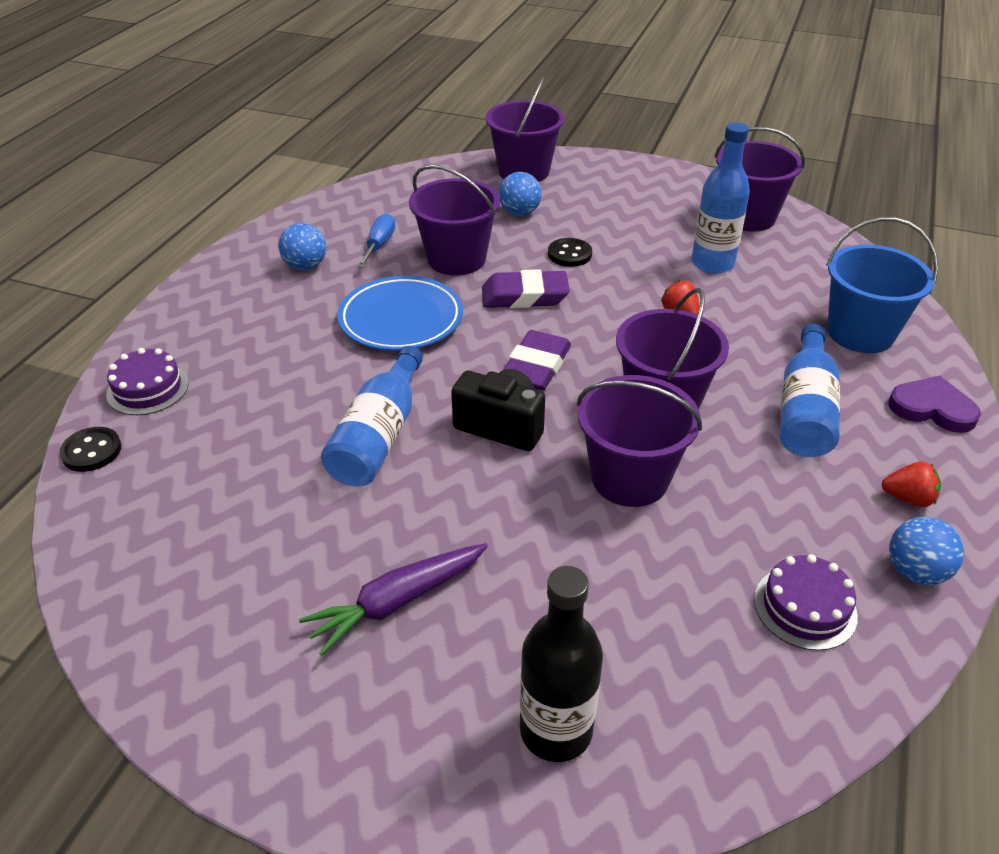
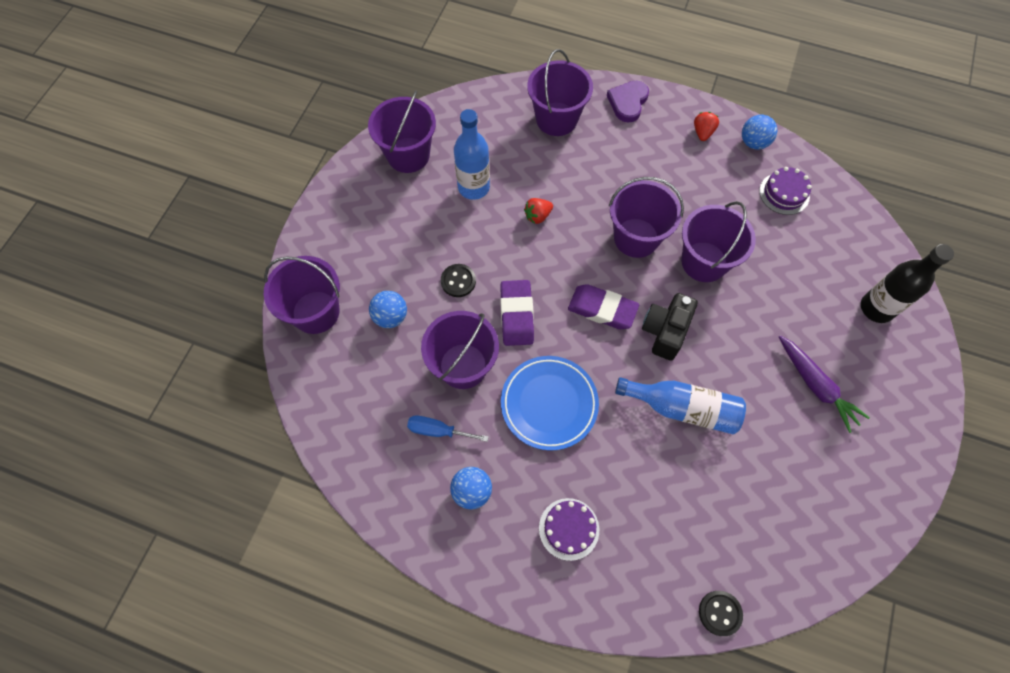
camera: 90 degrees left, 25 degrees up
purple cake [106,348,189,415] -> purple cake moved to [539,498,599,561]
blue bottle [780,324,840,457] -> none
blue bucket [826,217,938,353] -> purple bucket [527,49,593,136]

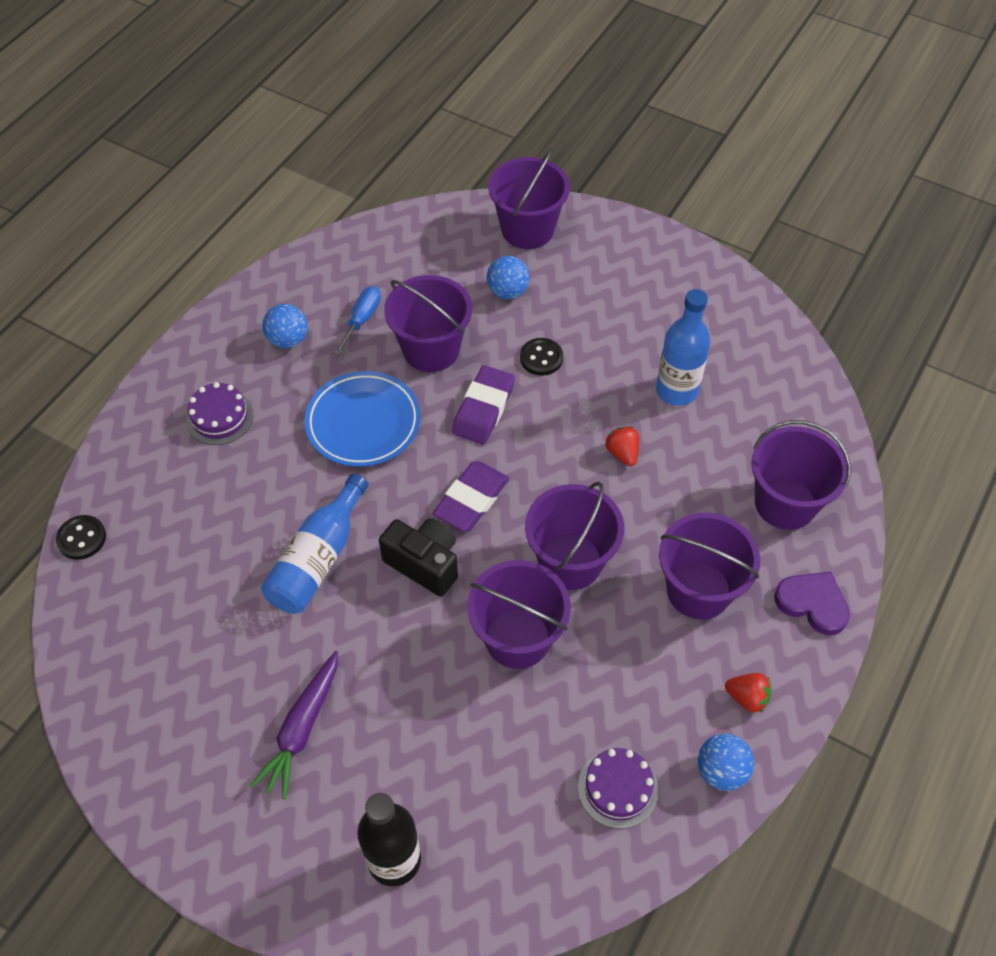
camera: 100 degrees right, 10 degrees down
purple bucket [368,90,436,173] -> purple bucket moved to [659,513,760,620]
purple eraser [500,280,534,346] -> purple eraser turned 75 degrees counterclockwise [452,365,515,445]
purple carrot [779,336,870,433] -> purple carrot turned 45 degrees counterclockwise [250,651,338,800]

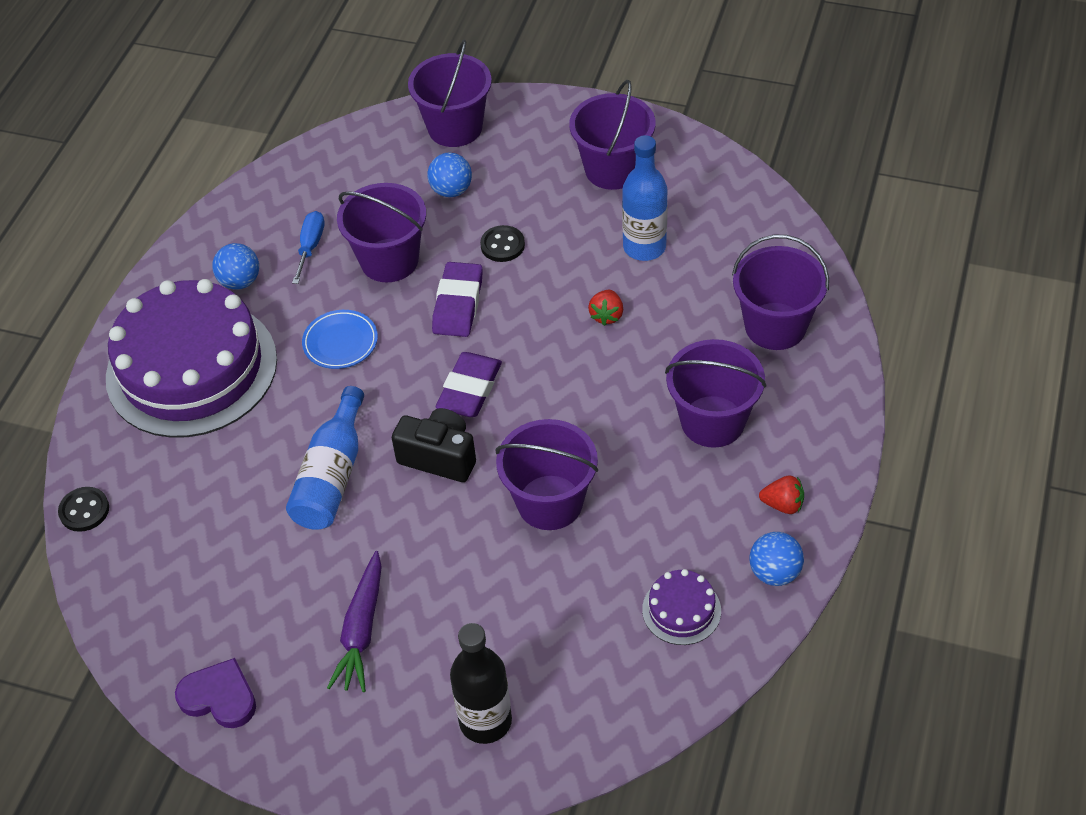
camera: 10 degrees left, 5 degrees down
purple cake [186,382,253,445] -> purple cake [106,279,277,438], size x2.46
blue plate [304,371,421,467] -> blue plate [302,310,378,369], size x0.64
purple bucket [525,481,624,590] -> purple bucket moved to [569,80,655,190]
red strawberry [605,426,639,466] -> red strawberry turned 135 degrees counterclockwise [588,290,623,326]
purple heart [774,572,850,635] -> purple heart moved to [175,658,256,728]

